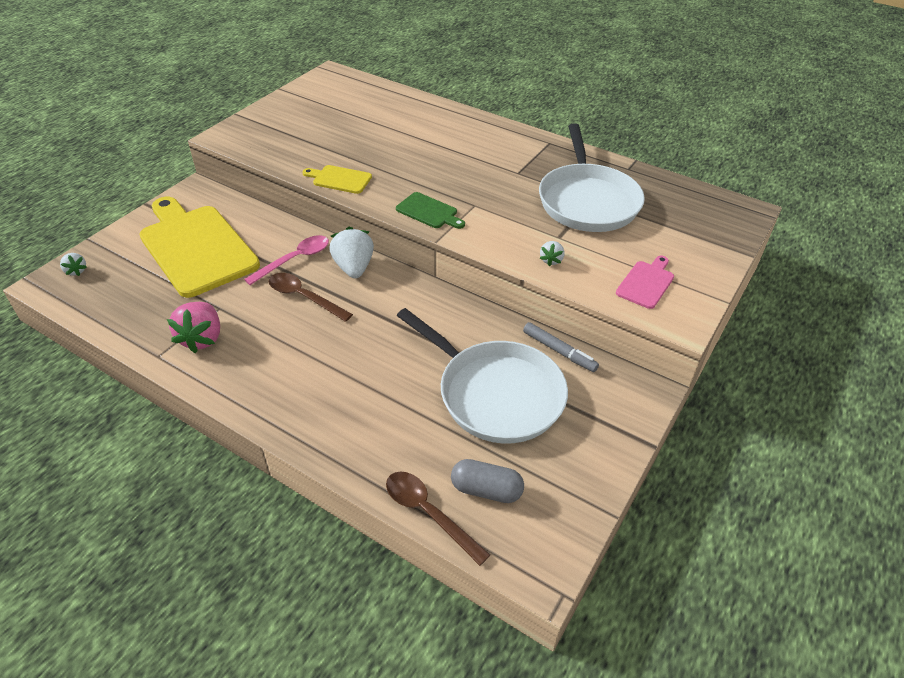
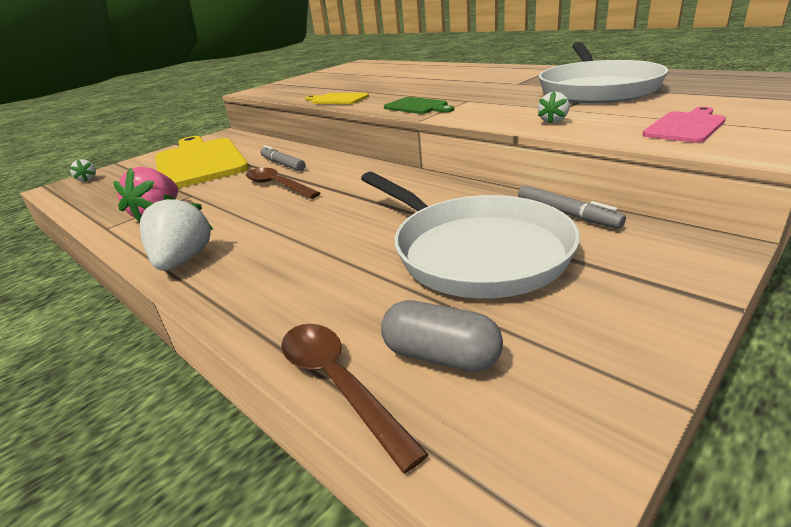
camera: 15 degrees right, 15 degrees down
pink spoon [244,235,329,285] -> grey marker [260,145,306,171]
white strawberry [329,227,374,278] -> white strawberry moved to [140,194,214,271]

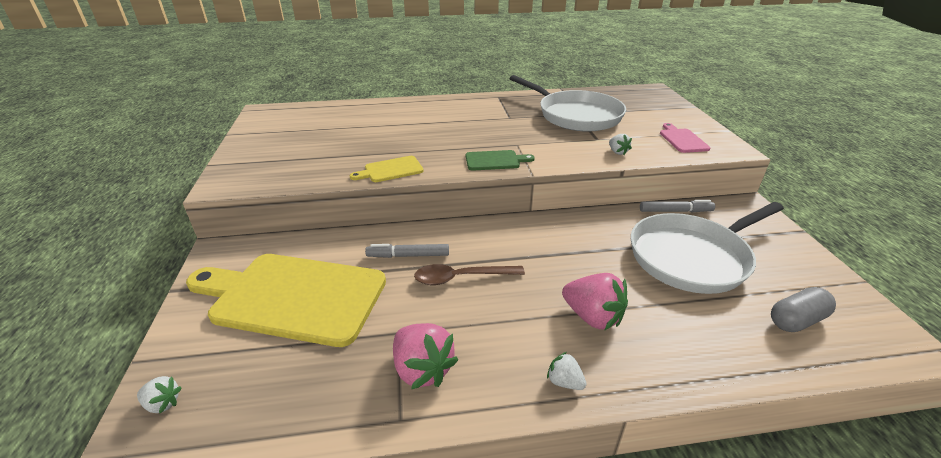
camera: 55 degrees left, 5 degrees up
white strawberry [140,194,214,271] -> white strawberry [547,352,586,390], size x0.52
brown spoon [281,324,429,473] -> none
white pan [361,172,580,298] -> white pan turned 150 degrees clockwise [631,202,784,294]
none -> pink strawberry [562,273,628,331]

